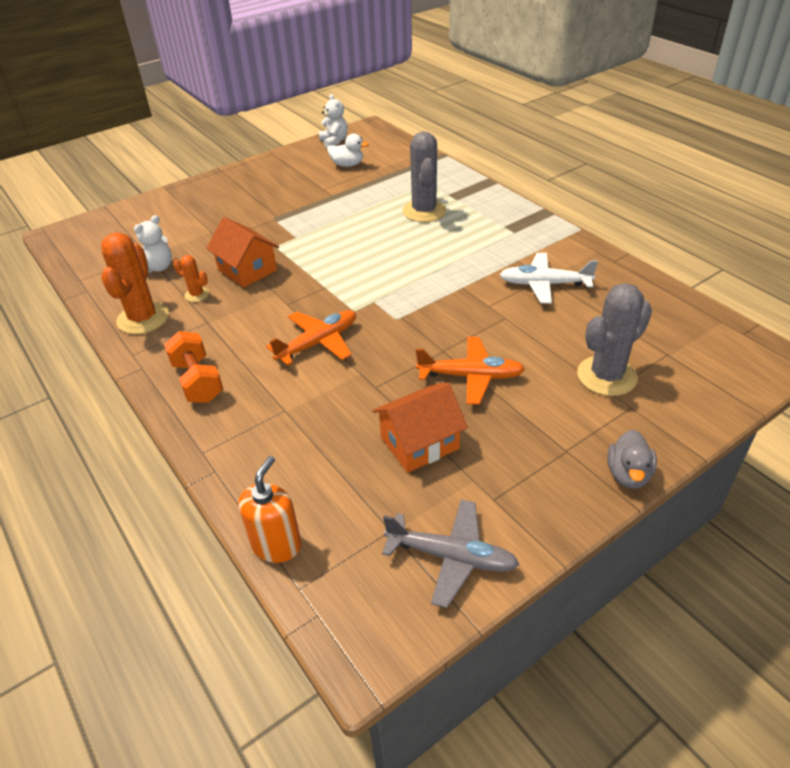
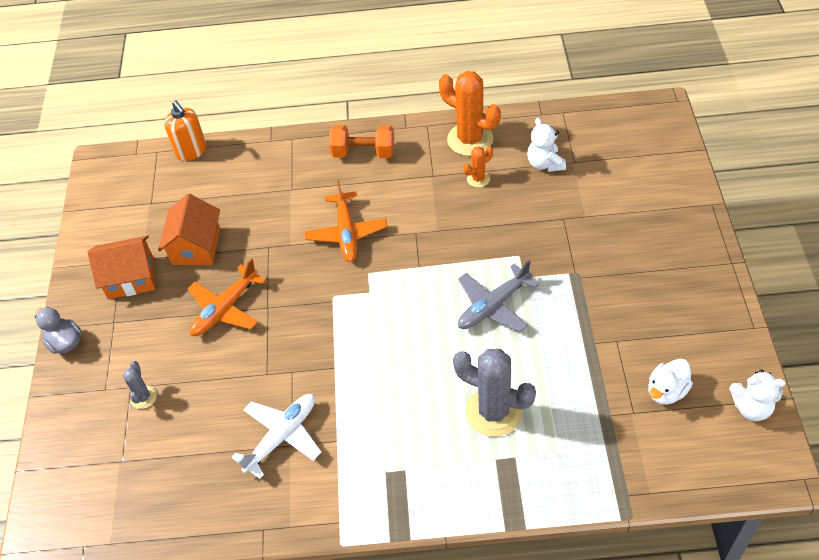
camera: 125 degrees right, 10 degrees up
orange house [206,217,279,288] -> orange house moved to [87,235,155,299]
grey plane [382,500,520,608] -> grey plane moved to [458,260,539,332]
grey cactus [577,283,652,396] -> grey cactus [123,361,157,409], size x0.49

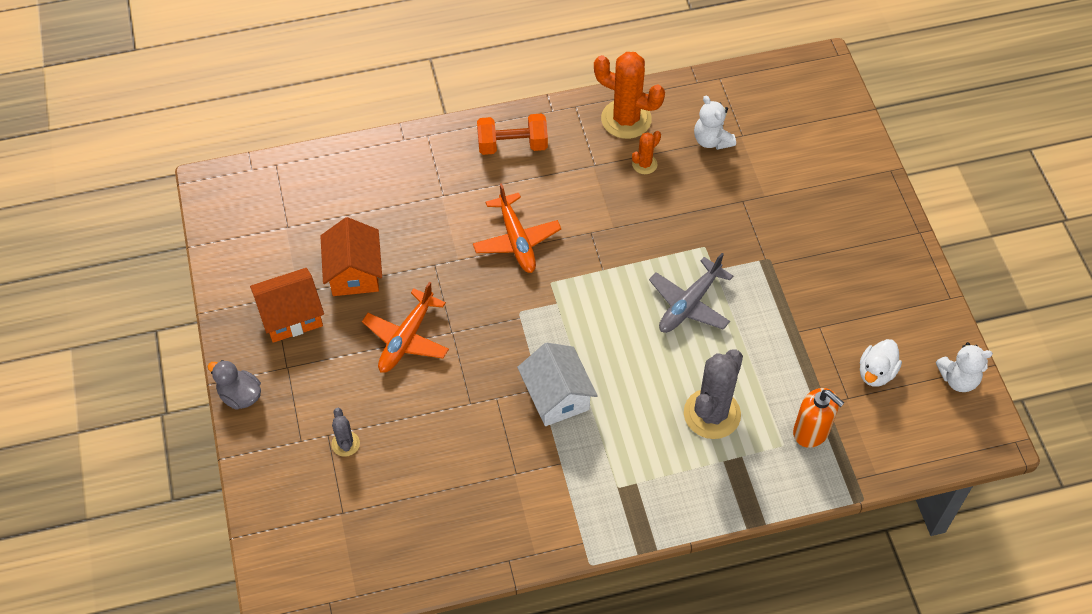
camera: 15 degrees left, 5 degrees up
orange soap dispenser [164,100,206,161] -> orange soap dispenser moved to [793,388,844,448]
white plane [231,394,321,479] -> none
grey cactus [453,349,536,437] -> grey cactus turned 75 degrees counterclockwise [684,349,743,439]
none -> white house [517,343,598,426]

